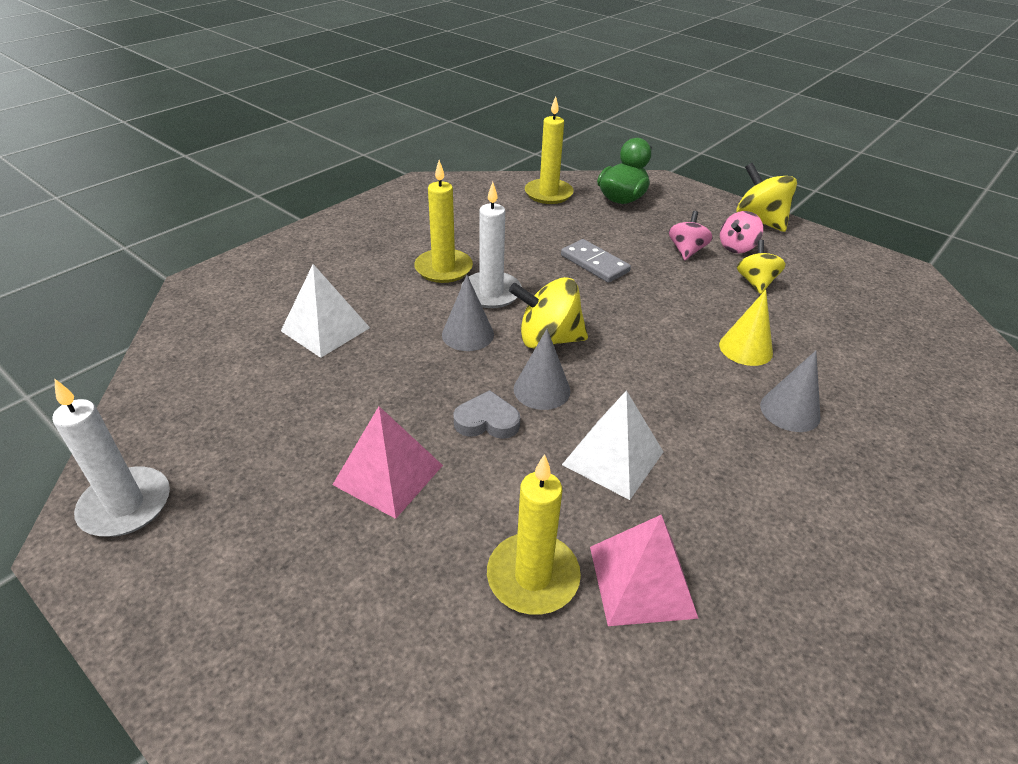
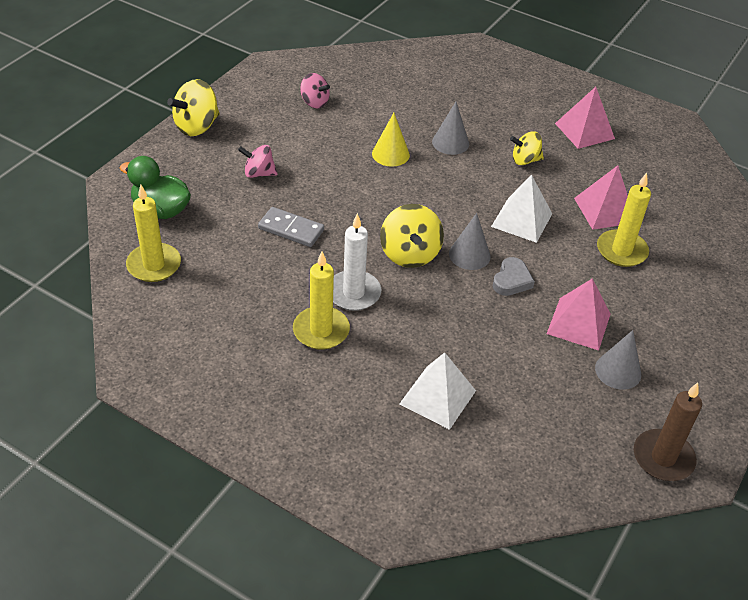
camera: 100 degrees left, 5 degrees up
white candle [52,379,170,537] -> brown candle [634,383,702,481]
grey cone [442,275,494,351] -> grey cone moved to [595,330,641,390]
grey heart [453,390,520,439] -> grey heart turned 150 degrees counterclockwise [493,257,535,296]
grey domino [561,239,631,283] -> grey domino turned 75 degrees clockwise [258,207,324,247]
pink spinning top [720,211,763,253] -> pink spinning top moved to [300,73,330,108]
yellow spinning top [737,240,786,294] -> yellow spinning top moved to [510,132,544,165]
none -> pink pyramid [555,87,615,149]

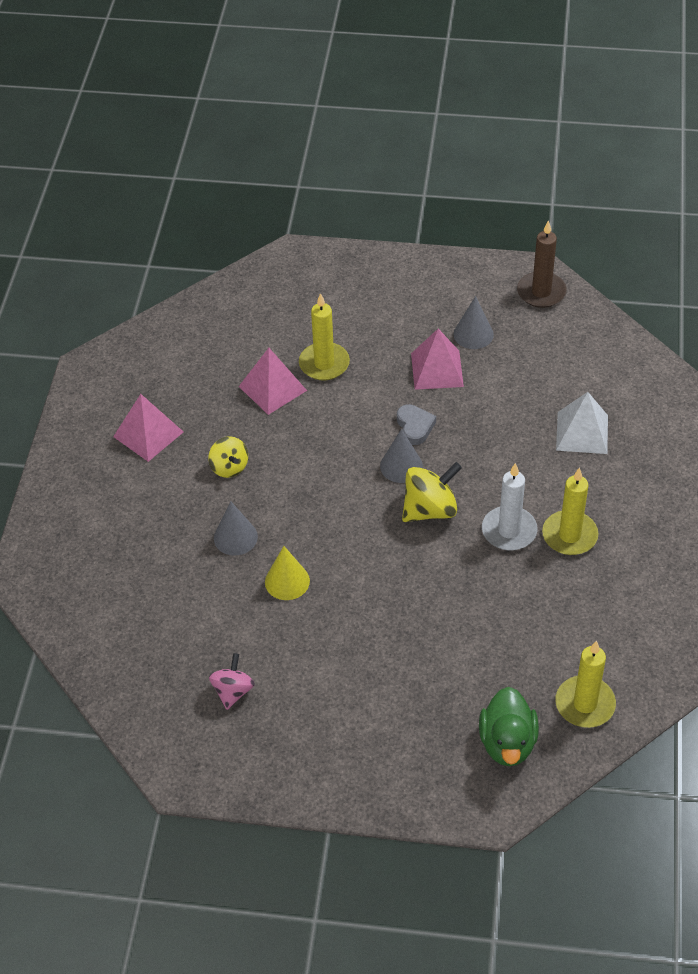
camera: 110 degrees left, 5 degrees up
yellow spinning top [167,79,220,136] -> none
pink spinning top [238,145,278,178] -> none
grey domino [258,207,324,247] -> none
white pyramid [491,174,552,243] -> none
grey heart [493,257,535,296] -> grey heart turned 75 degrees clockwise [397,404,436,445]

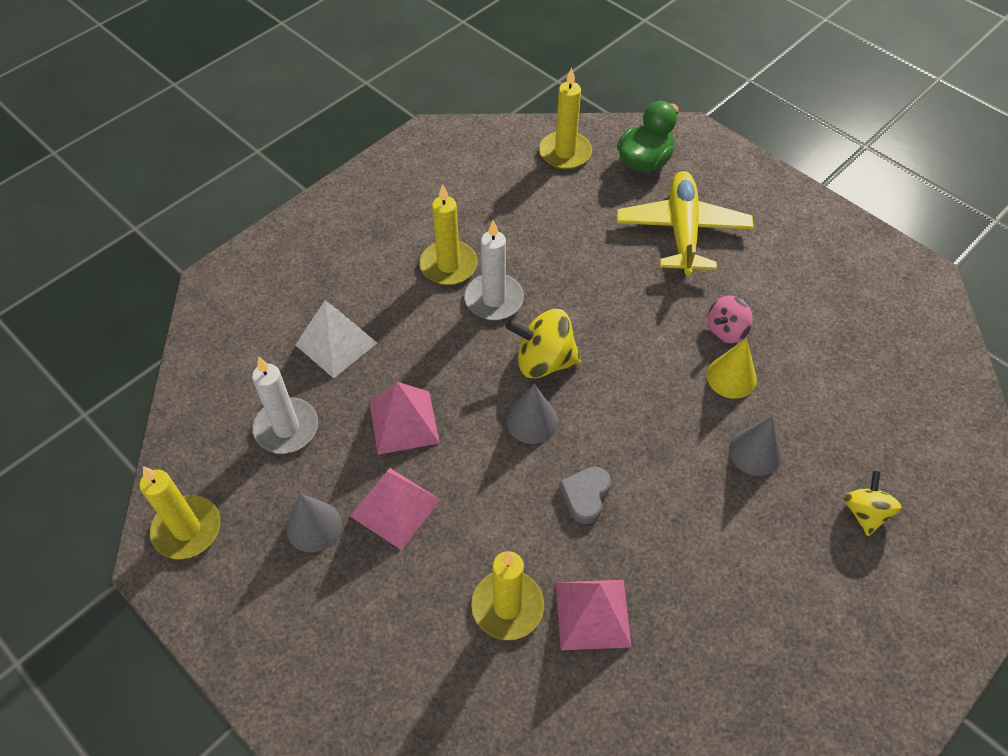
camera: 145 degrees left, 5 degrees up
pink pyramid [113,394,183,462] -> pink pyramid moved to [369,382,440,455]
yellow spinning top [208,436,248,478] -> yellow spinning top moved to [844,471,902,536]
pink spinning top [209,653,255,710] -> pink spinning top moved to [708,296,753,343]
grey heart [397,404,436,445] -> grey heart moved to [559,466,611,524]
brown candle [517,220,567,308] -> yellow candle [140,466,221,559]
none -> white candle [252,357,318,454]
none -> yellow plane [617,171,754,275]

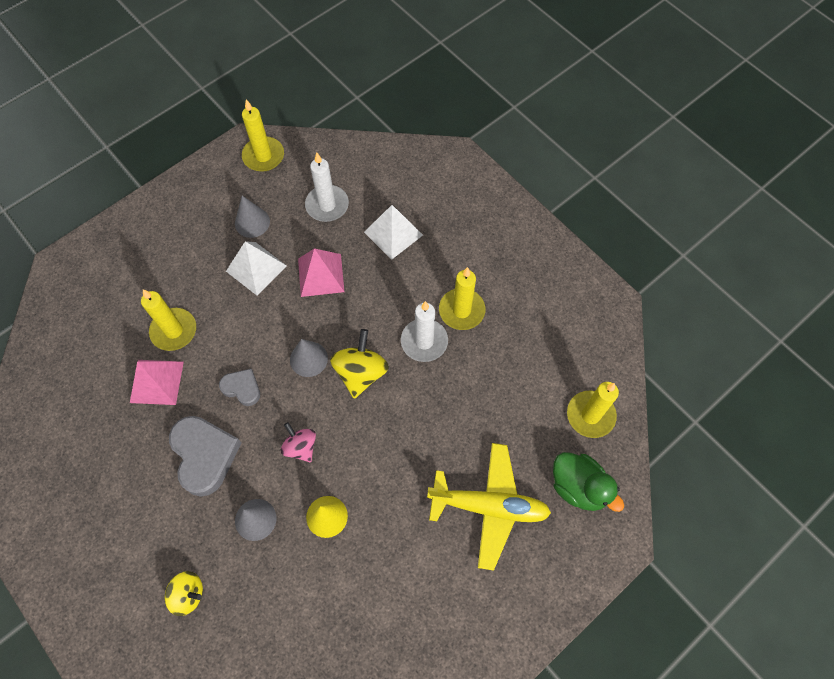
camera: 95 degrees right, 10 degrees up
pink pyramid [350,468,441,550] -> white pyramid [226,241,287,295]
pink spinning top [708,296,753,343] -> pink spinning top moved to [281,422,316,462]
none -> grey heart [169,416,241,497]

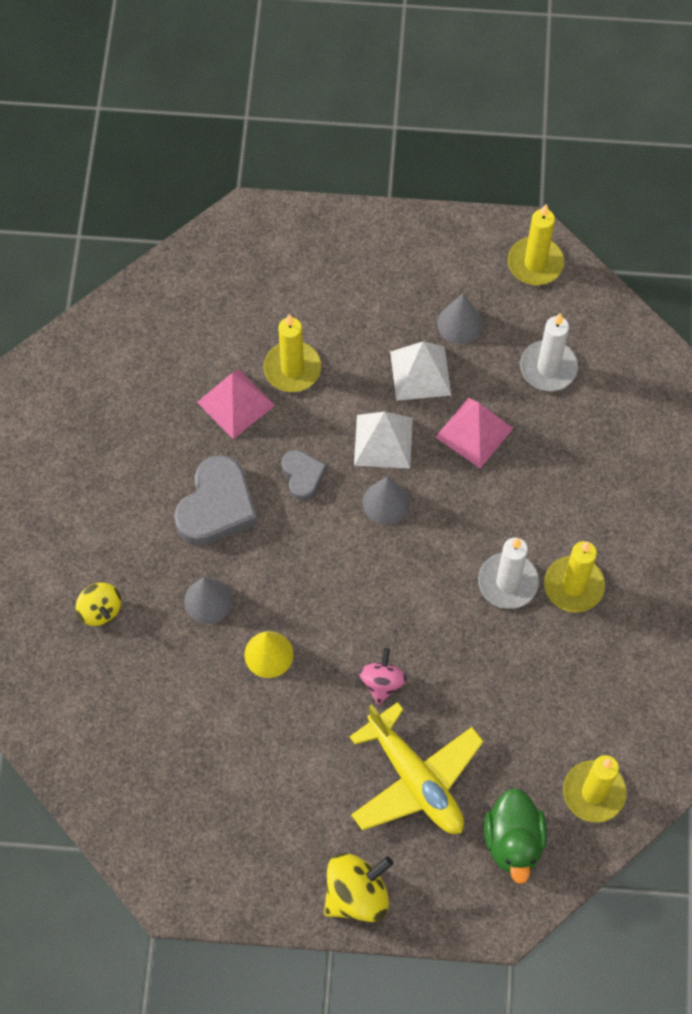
camera: 45 degrees right, 0 degrees up
pink spinning top [281,422,316,462] -> pink spinning top moved to [359,648,407,705]
yellow spinning top [330,329,389,399] -> yellow spinning top moved to [324,853,393,922]
white pyramid [364,205,423,260] -> white pyramid moved to [354,411,413,469]

